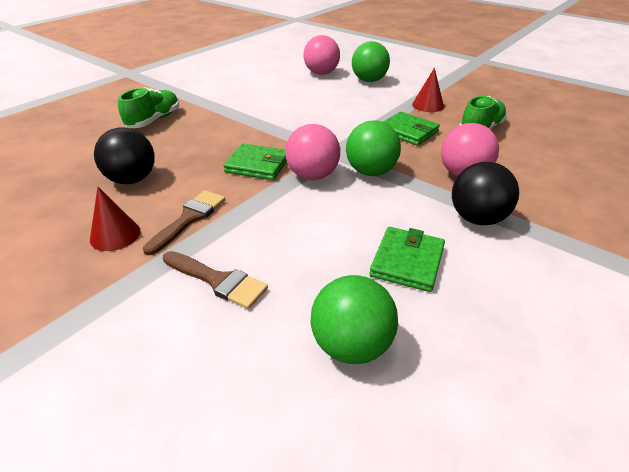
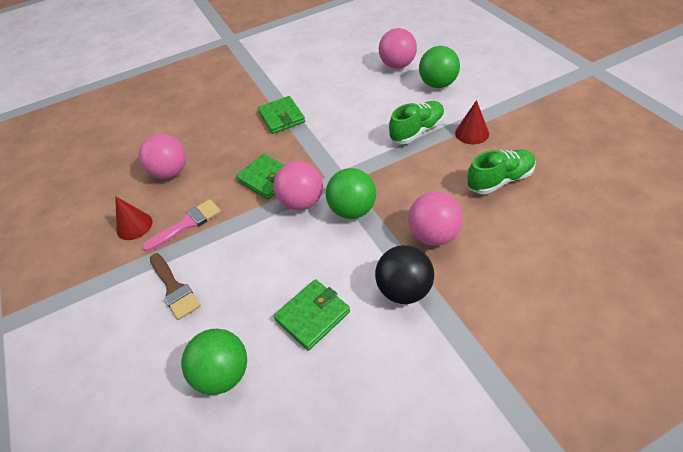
camera: 30 degrees right, 10 degrees up
black ball [94,127,154,184] -> pink ball [139,134,186,179]
green shoe [118,87,179,128] -> green shoe moved to [389,101,445,144]
brown brush [143,190,226,255] -> pink brush [142,199,221,252]
green wallet [383,112,440,146] -> green wallet moved to [258,96,305,134]

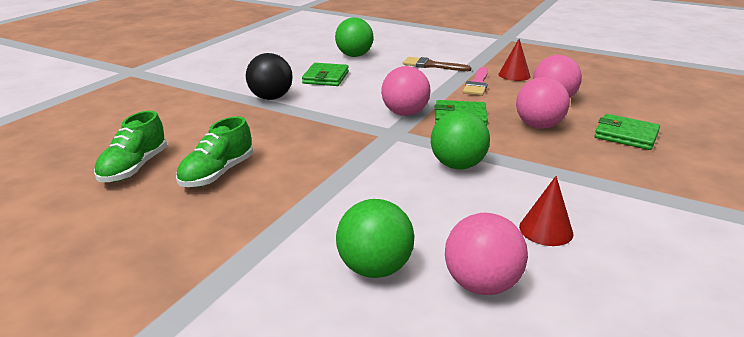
camera: 140 degrees right, 20 degrees down
green wallet [258,96,305,134] -> green wallet moved to [594,114,660,150]
green ball [326,168,376,219] -> green ball moved to [431,110,490,169]
green shoe [389,101,445,144] -> green shoe moved to [94,111,167,182]
pink ball [408,192,463,246] -> pink ball moved to [516,77,570,129]
red cone [455,100,489,144] -> red cone moved to [519,176,573,246]

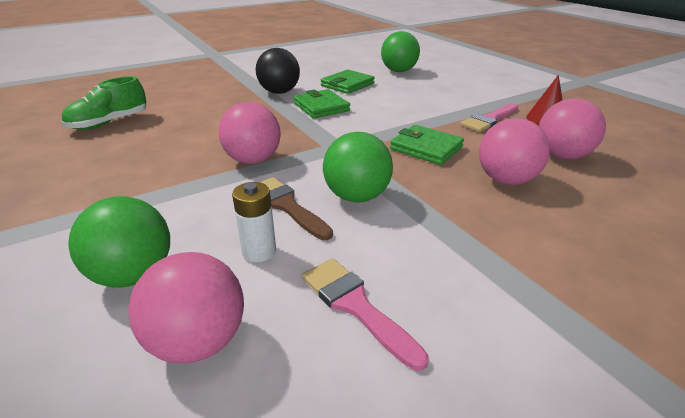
camera: 30 degrees right, 5 degrees up
green shoe [176,116,253,187] -> none
pink ball [381,66,431,116] -> pink ball moved to [218,102,281,164]
brown brush [403,57,471,71] -> brown brush moved to [260,177,333,240]
red cone [519,176,573,246] -> pink brush [302,258,429,371]
green wallet [594,114,660,150] -> green wallet moved to [293,89,350,119]
none -> white battery [232,182,276,262]

